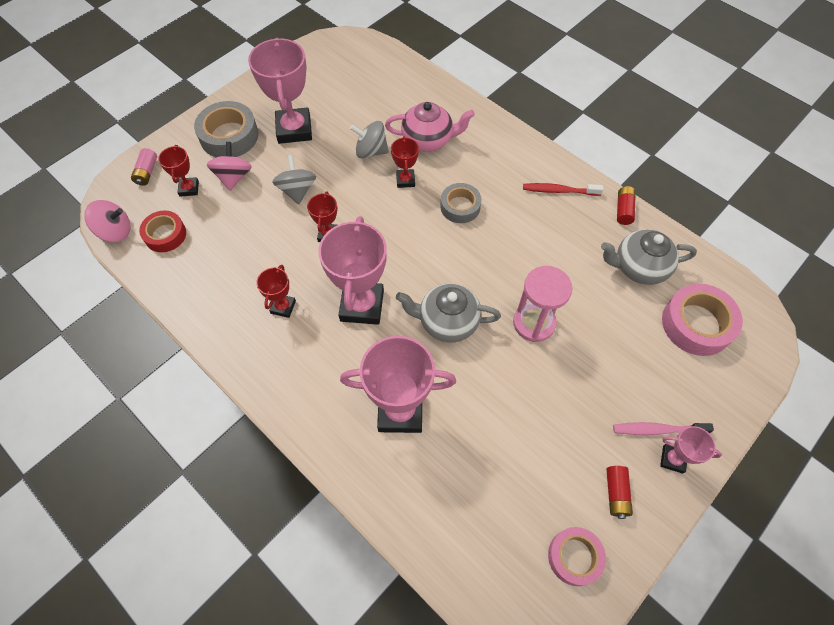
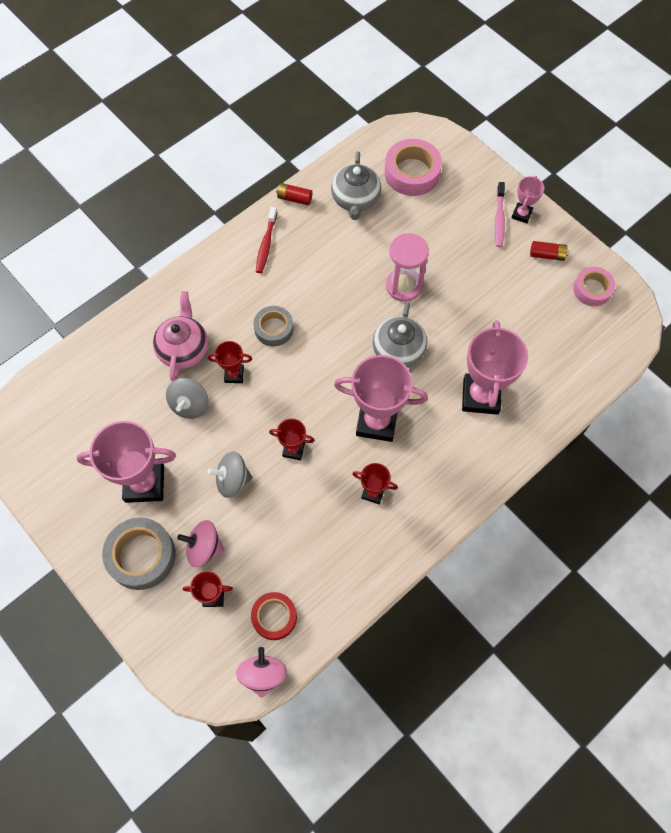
camera: 85 degrees left, 5 degrees up
pink battery [131,148,157,186] -> none

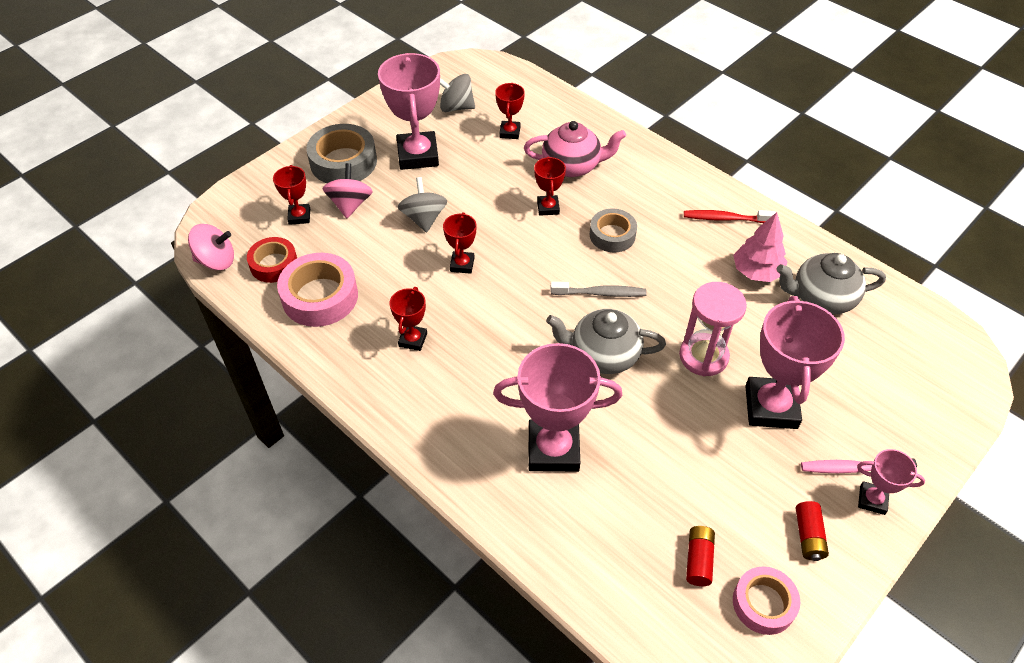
camera: 85 degrees right, 15 degrees down
grey spinning top [166,378,208,419] -> grey spinning top moved to [440,74,475,112]
red battery [276,183,312,205] -> red battery moved to [686,526,715,586]
pink trophy [334,355,428,442] -> pink trophy moved to [745,296,845,429]
pink tape [385,139,442,196] -> pink tape moved to [277,253,358,327]
none -> red trophy [495,83,525,139]
none -> grey toothbrush [550,282,647,297]
none -> pink tree [733,212,788,282]

